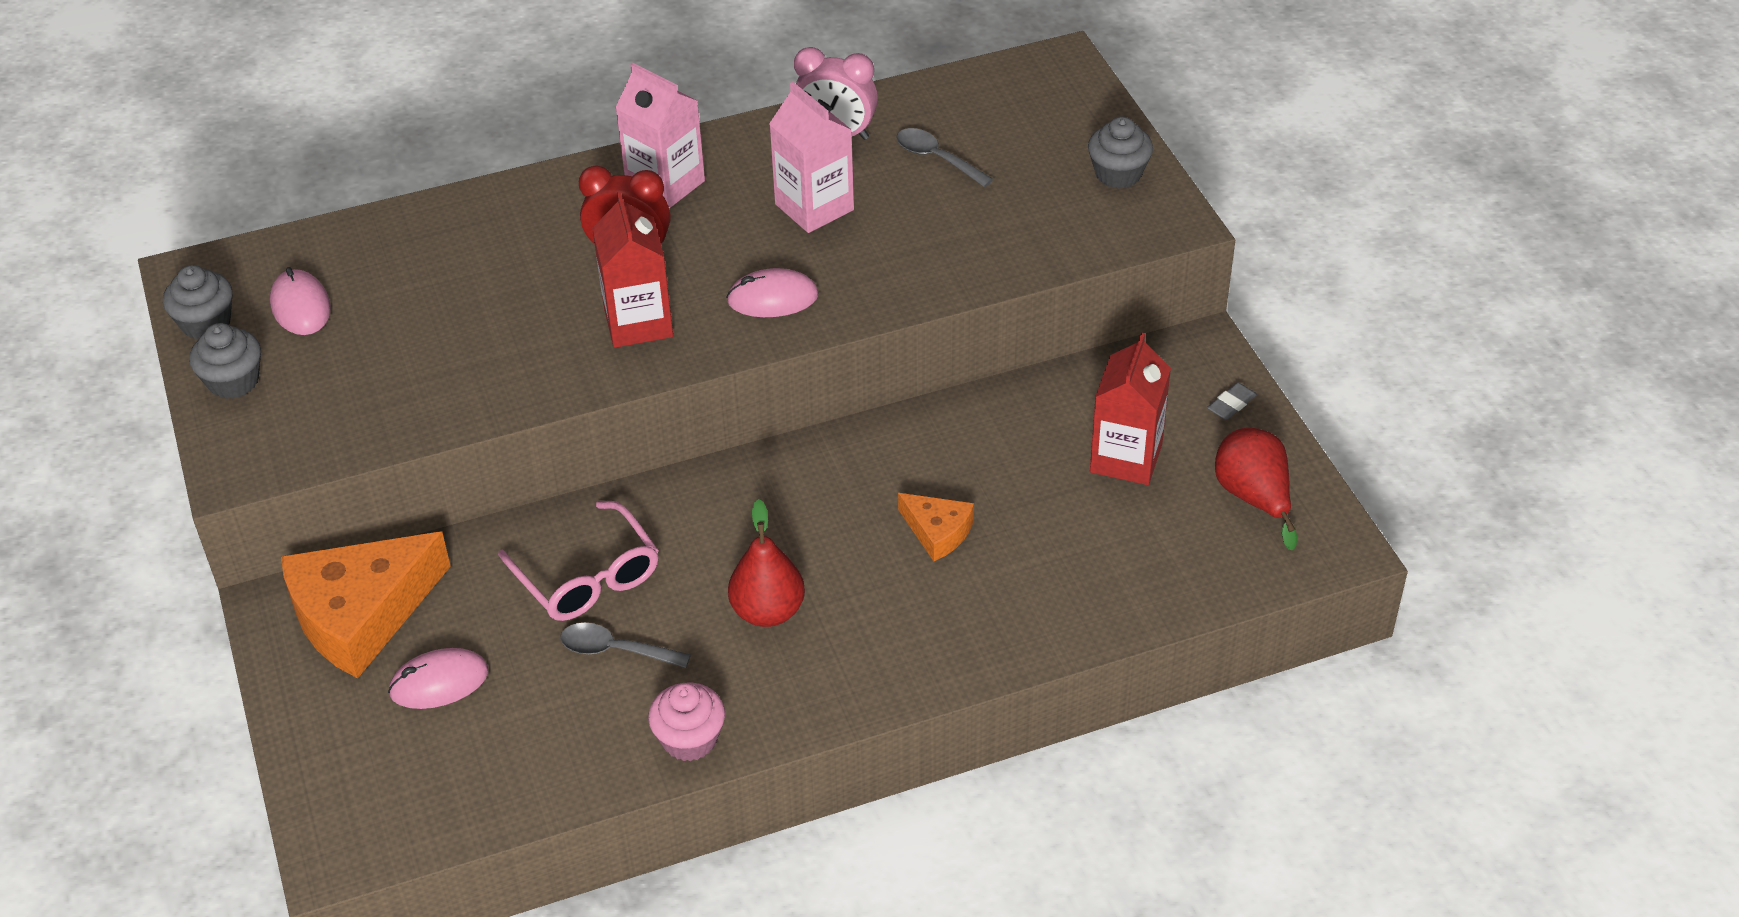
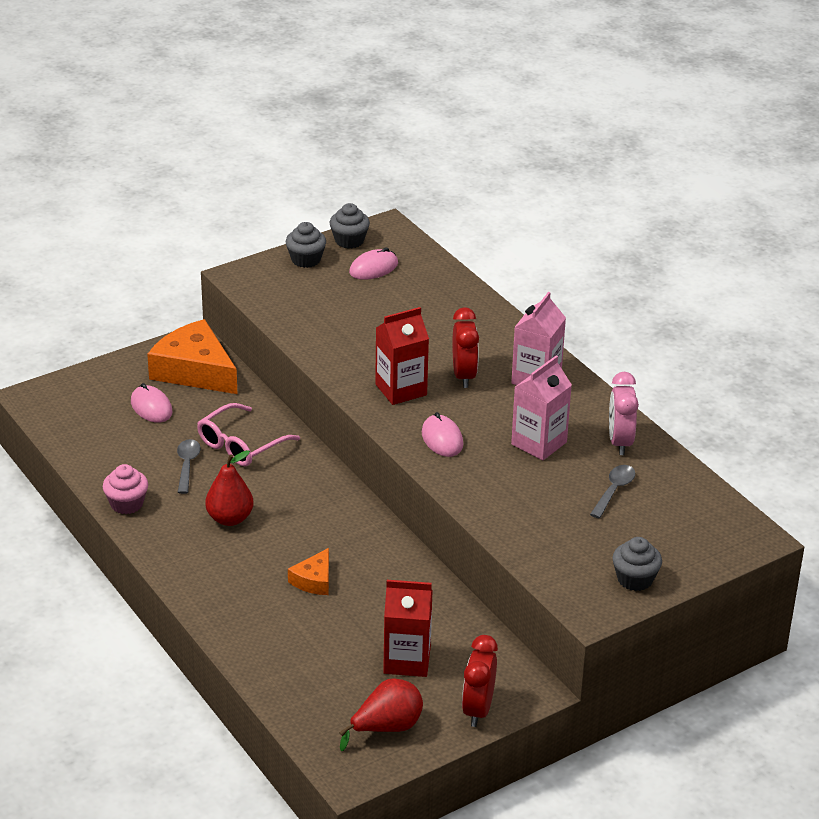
camera: 75 degrees right, 10 degrees down
grey eraser [1207,382,1257,420] -> red clock [462,635,498,727]

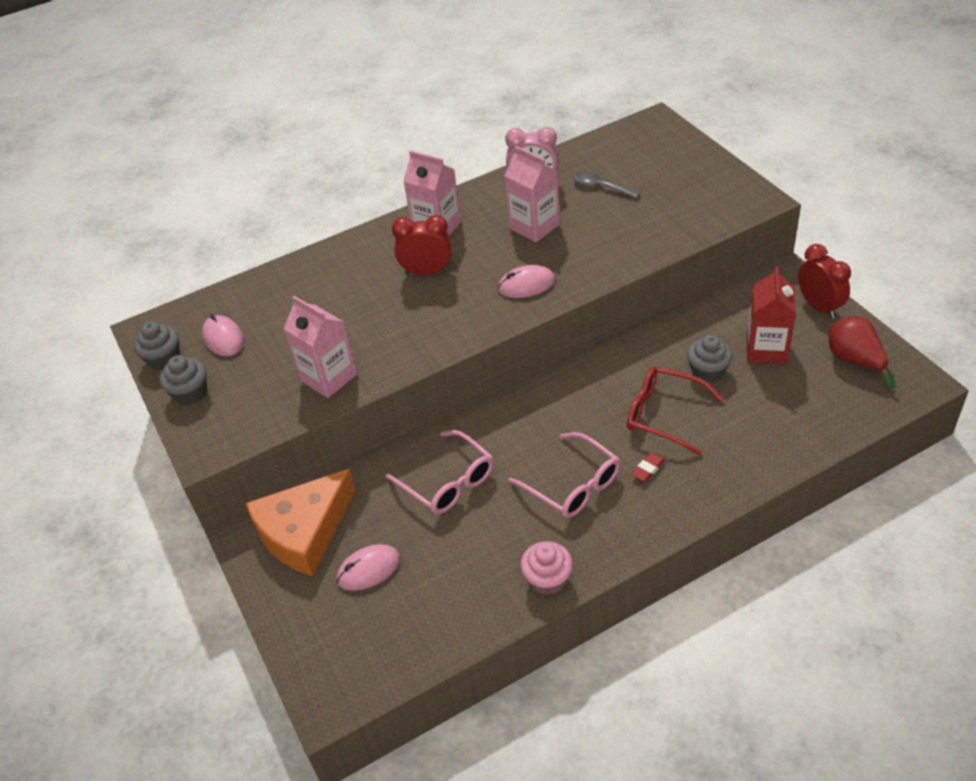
camera: 80 degrees left, 10 degrees up
grey spoon [177,439,201,494] -> none
red pear [205,450,254,526] -> pink glasses [508,432,620,518]
orange cheese [288,548,329,595] -> red glasses [627,367,724,455]
red carton [375,307,429,405] -> none
red clock [462,635,498,727] -> red clock turned 135 degrees counterclockwise [798,244,851,319]
grey cupcake [612,537,662,591] -> grey cupcake moved to [687,335,733,383]
none -> pink carton [284,296,357,398]
none -> red eraser [631,452,665,482]

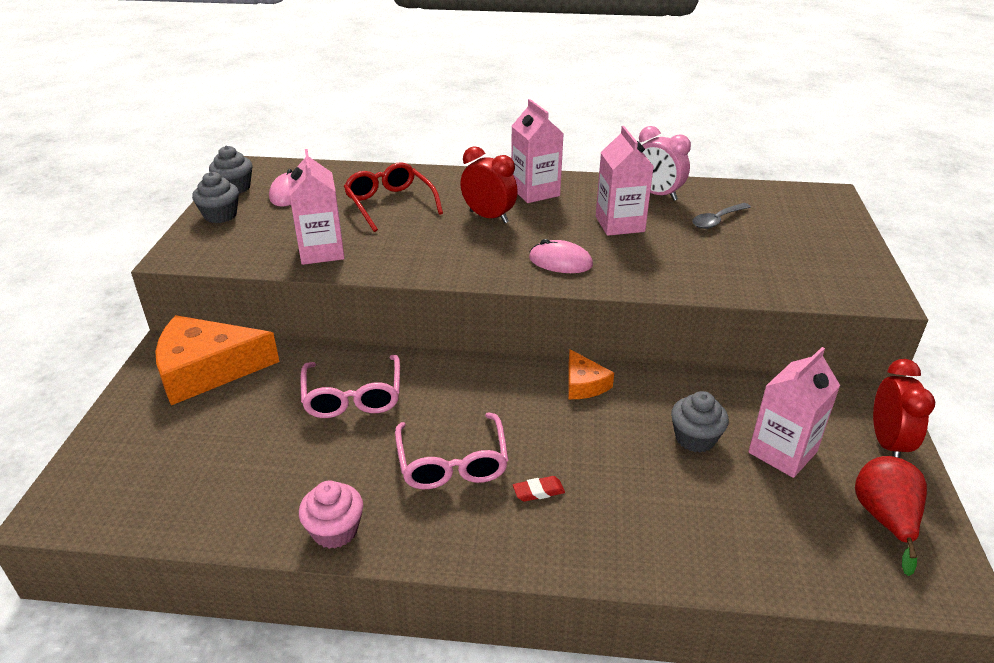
camera: 30 degrees right, 10 degrees down
pink mouse [336,544,400,591] -> none
grey spoon [572,171,640,198] -> grey spoon turned 105 degrees counterclockwise [692,203,751,229]
red glasses [627,367,724,455] -> red glasses moved to [344,162,443,232]
red carton [747,266,796,364] -> pink carton [748,347,840,478]
none -> orange cheese [569,349,614,399]

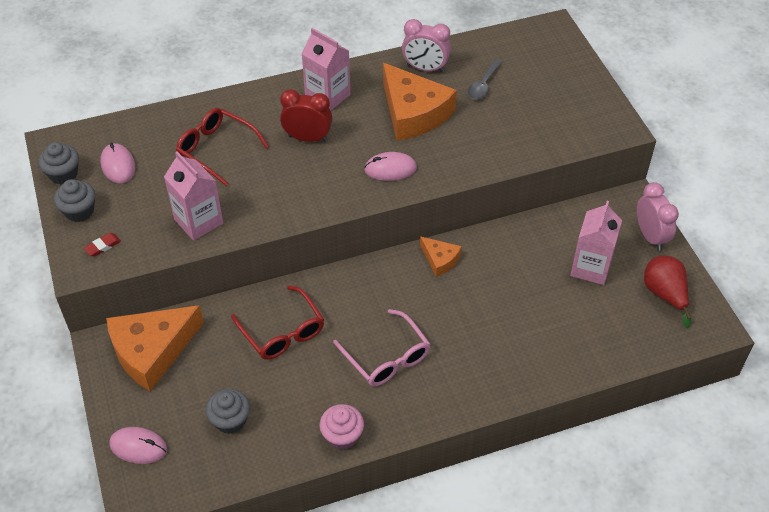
camera: 25 degrees left, 15 degrees up
pink glasses [301,355,400,418] -> red glasses [231,285,324,360]
red eraser [513,476,565,502] -> red eraser moved to [84,233,121,257]
pink carton [596,126,654,236] -> orange cheese [383,63,457,141]
grey cupcake [671,391,729,452] -> grey cupcake moved to [206,389,250,434]
red clock [873,359,935,458] -> pink clock [637,182,679,251]
none -> pink mouse [109,427,167,464]

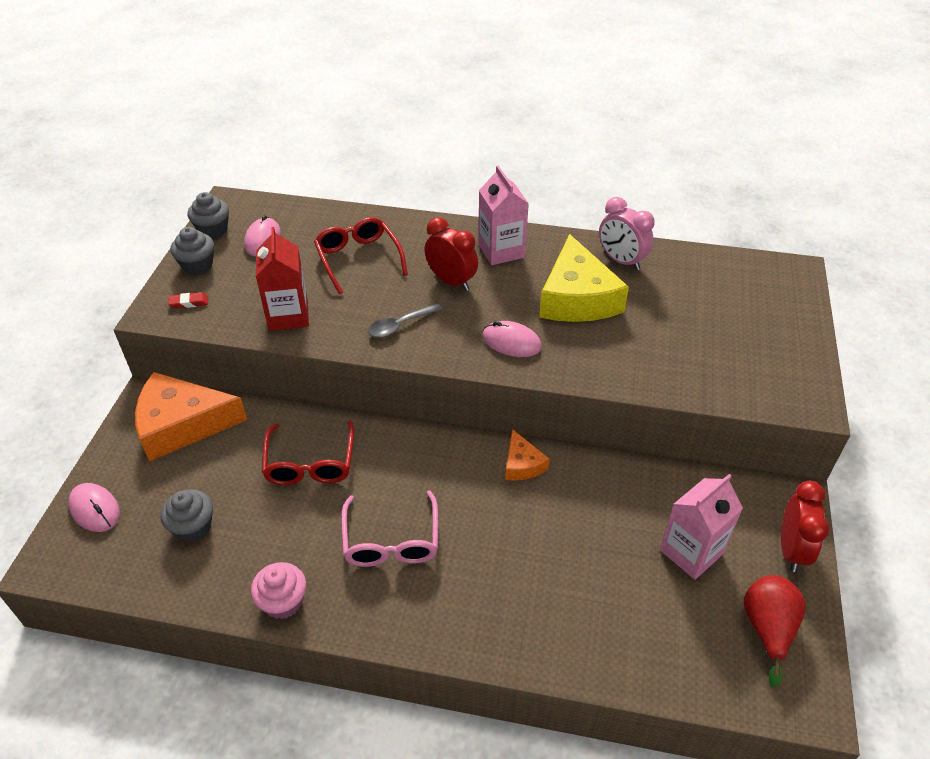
camera: 30 degrees right, 5 degrees down
pink carton [164,152,223,241] -> red carton [256,227,309,331]
orange cheese [383,63,457,141] -> yellow cheese [539,234,629,322]
grey spoon [468,59,502,99] -> grey spoon moved to [368,303,443,337]
pink clock [637,182,679,251] -> red clock [781,481,829,572]

